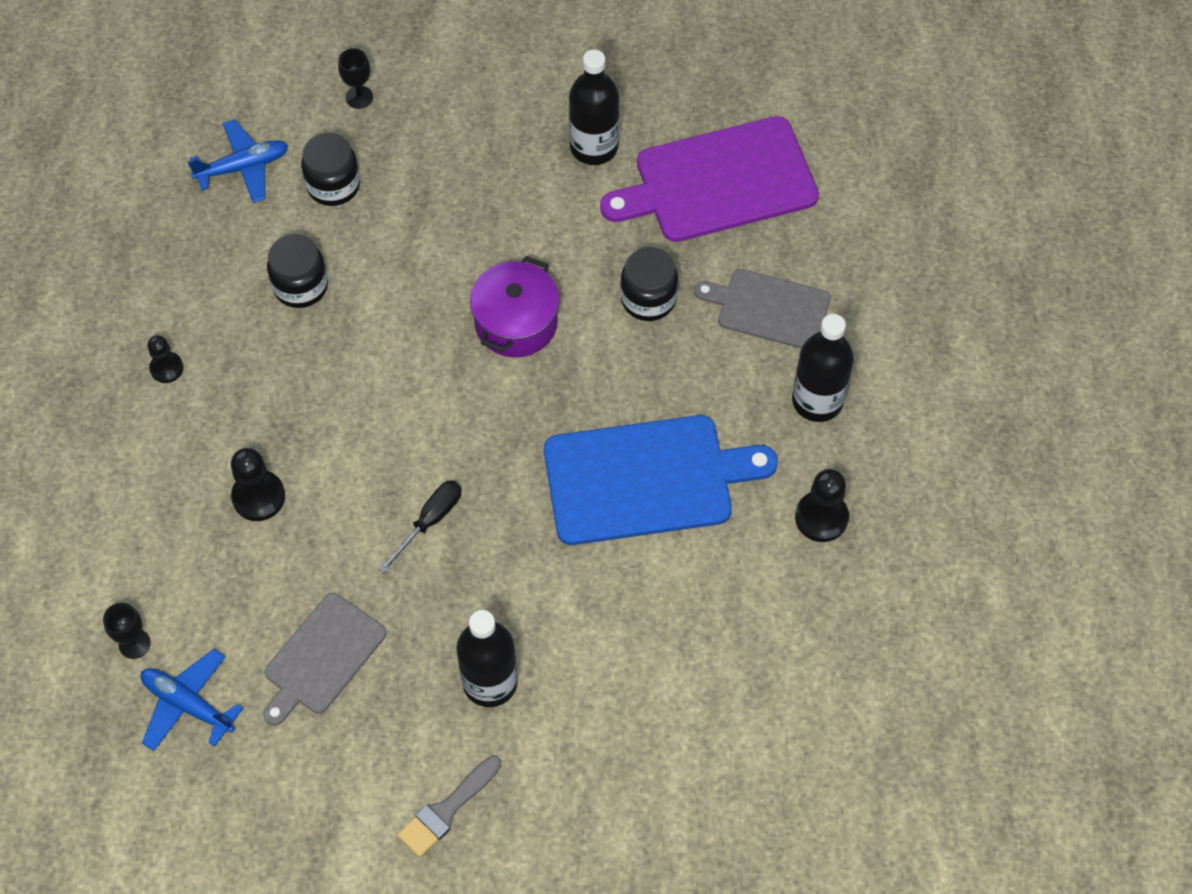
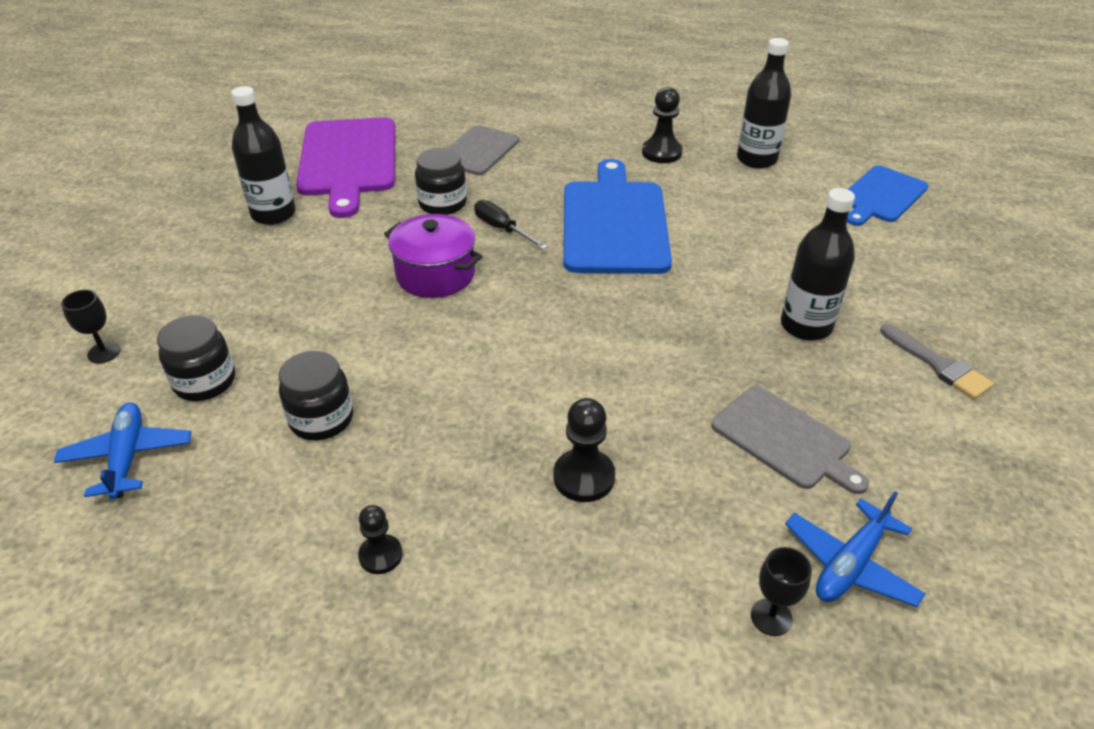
camera: 80 degrees left, 20 degrees down
black screwdriver [379,480,461,573] -> black screwdriver moved to [474,200,548,249]
black bottle [792,314,854,422] -> black bottle moved to [737,38,791,169]
none -> blue cutting board [847,165,929,226]

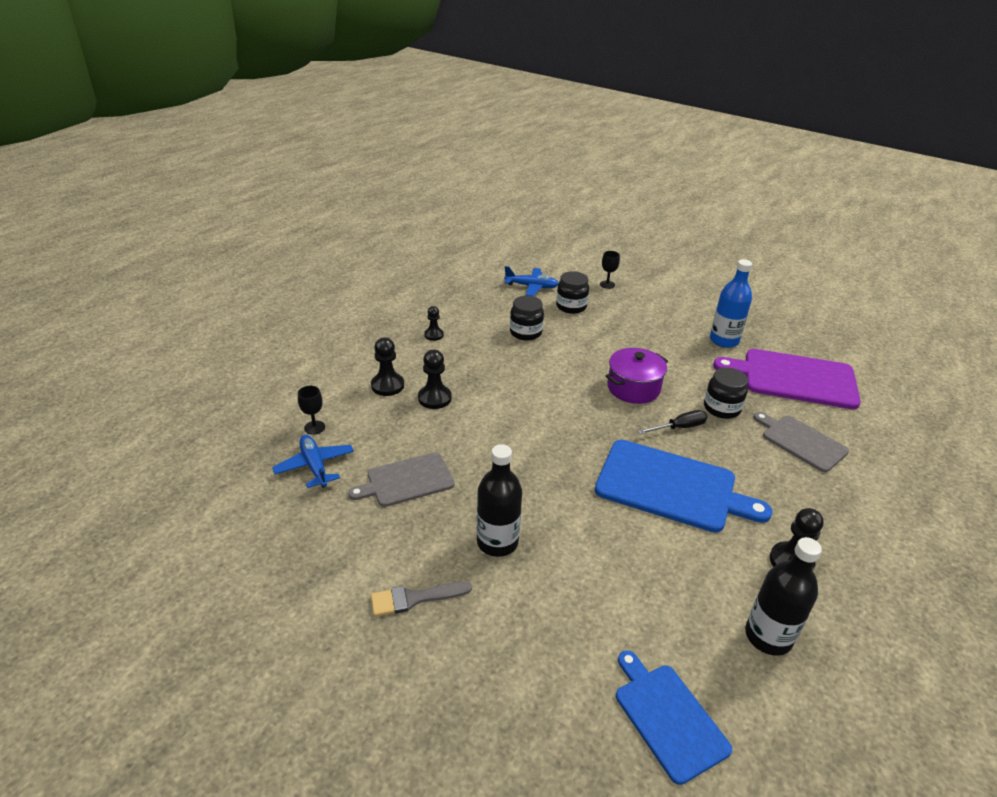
camera: 110 degrees right, 5 degrees down
black bottle [231,86,296,225] -> blue bottle [710,259,752,348]
none -> black pawn [371,337,404,396]

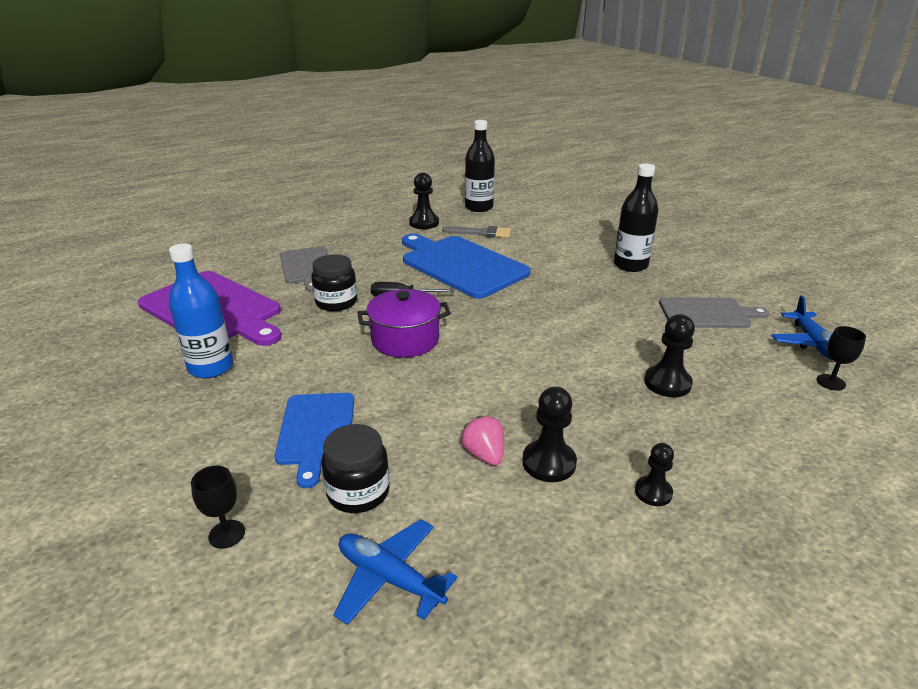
camera: 155 degrees left, 5 degrees down
black pawn [371,337,404,396] -> black pawn moved to [522,387,577,482]
grey brush [371,581,472,617] -> grey brush moved to [442,226,511,238]
black jar [510,296,544,340] -> pink strawberry [461,416,504,465]
blue cutting board [616,650,732,785] -> blue cutting board moved to [275,393,354,488]

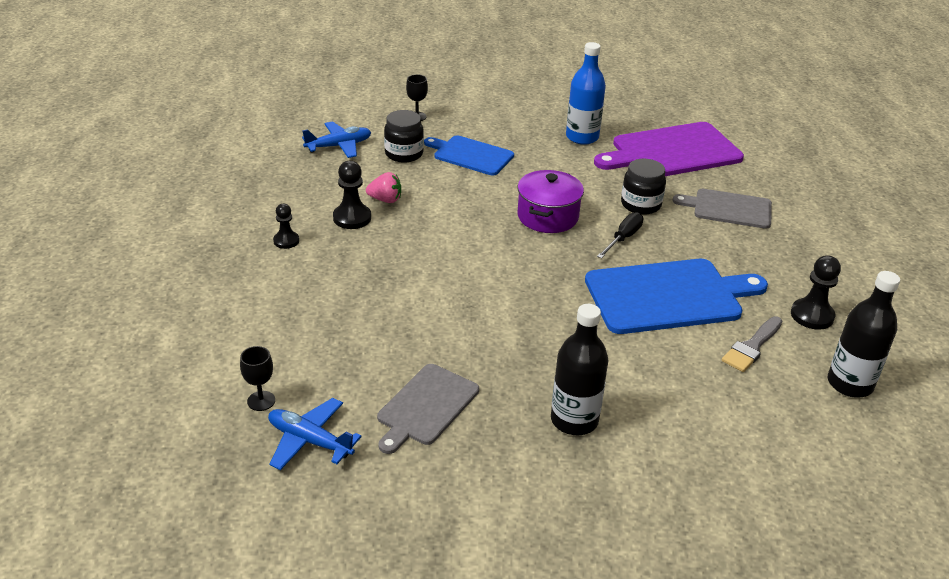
camera: 120 degrees right, 5 degrees up
black pawn [644,314,695,397] -> none

